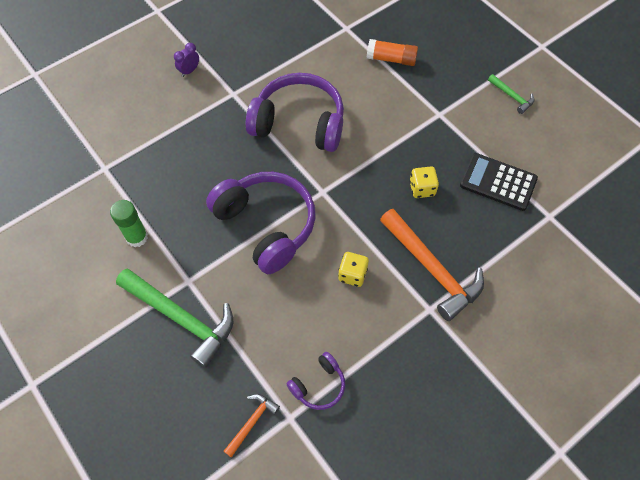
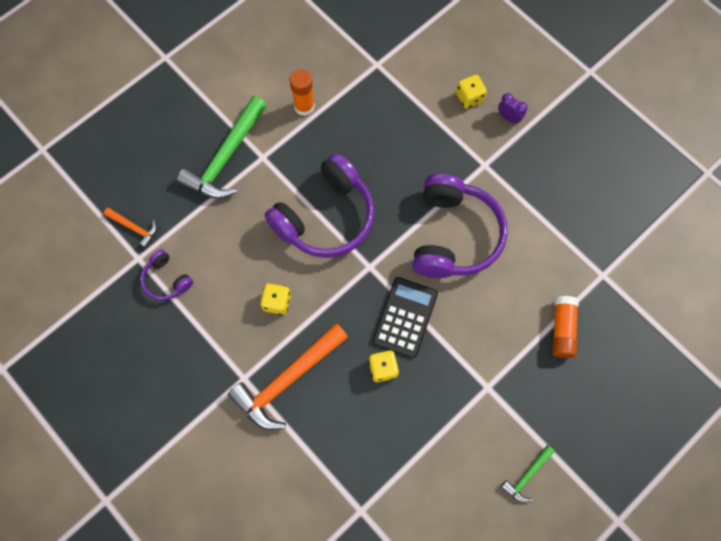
camera: 85 degrees right, 10 degrees up
green glue stick [110,200,148,247] -> orange glue stick [289,69,315,116]
black calculator [460,153,538,211] -> black calculator moved to [373,277,438,358]
none -> yellow dice [456,75,487,109]

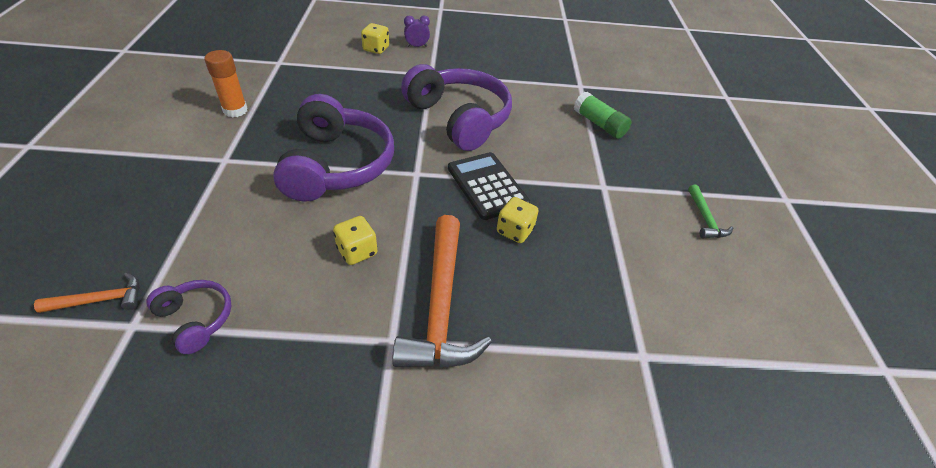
camera: 50 degrees left, 25 degrees down
purple headphones [140,249,193,300] -> purple headphones turned 135 degrees counterclockwise [146,280,232,354]
green hammer [177,96,267,199] -> none
orange glue stick [552,296,579,358] -> green glue stick [574,92,632,139]

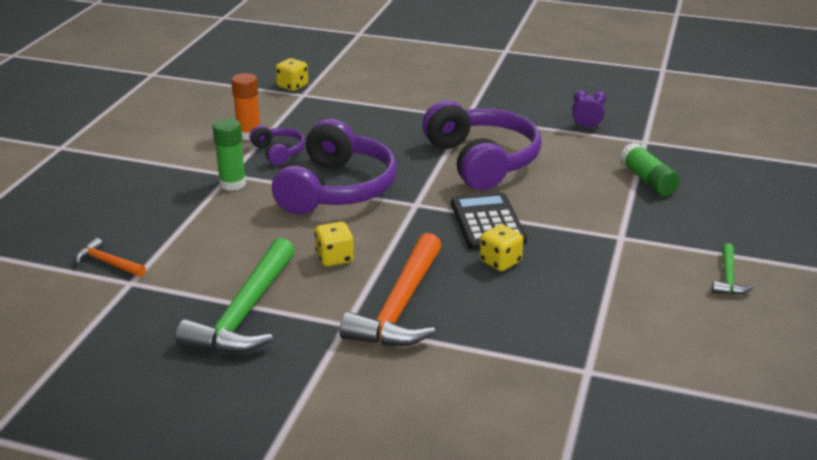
camera: 20 degrees right, 15 degrees down
orange hammer [34,273,139,313] -> orange hammer turned 150 degrees counterclockwise [75,238,146,277]
purple headphones [146,280,232,354] -> purple headphones moved to [250,125,305,166]
yellow dice [361,23,389,54] -> yellow dice moved to [276,58,308,91]
purple clock [404,16,430,47] -> purple clock moved to [572,90,606,128]
none -> green hammer [176,238,295,354]
none -> green glue stick [213,118,246,191]

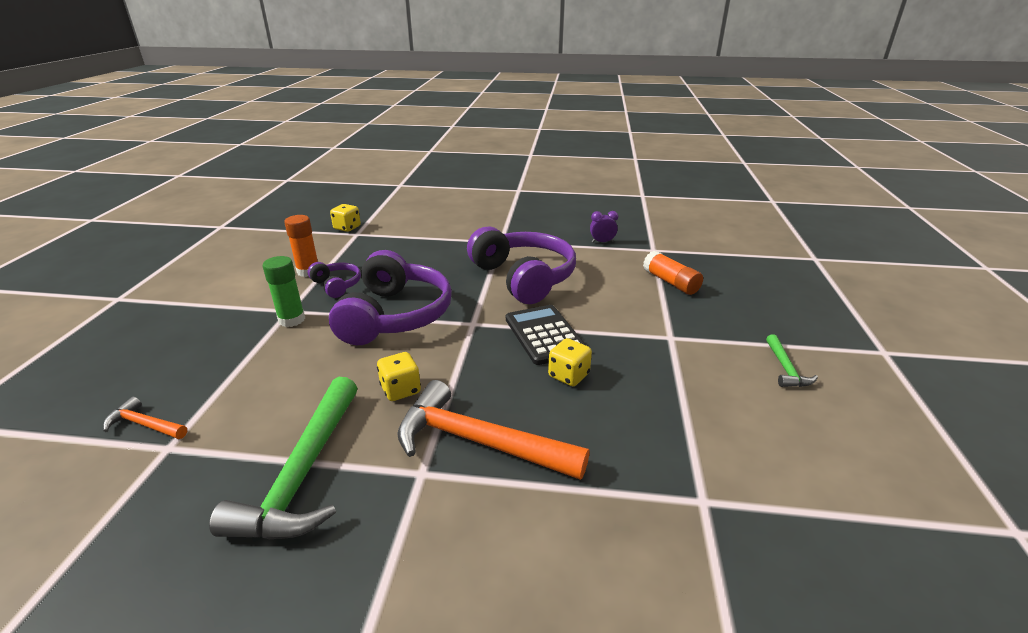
camera: 10 degrees left, 0 degrees up
orange hammer [340,233,442,346] -> orange hammer turned 105 degrees clockwise [397,380,590,480]
green glue stick [620,142,680,196] -> orange glue stick [643,251,703,295]

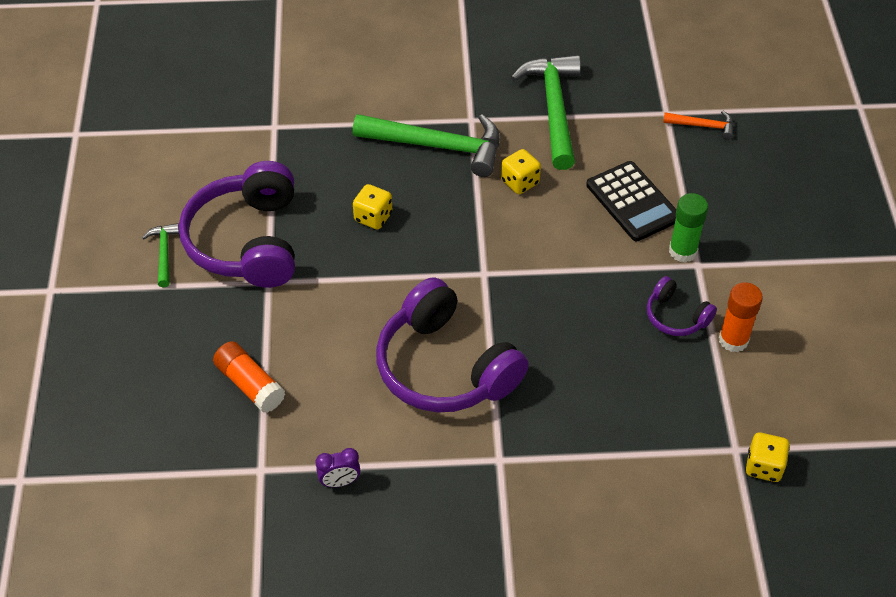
camera: 170 degrees right, 20 degrees up
purple headphones [329,250,452,345] -> purple headphones moved to [179,161,295,288]
orange hammer [397,380,590,480] -> green hammer [353,114,500,177]
black calculator [506,305,586,365] -> black calculator moved to [586,161,676,241]

